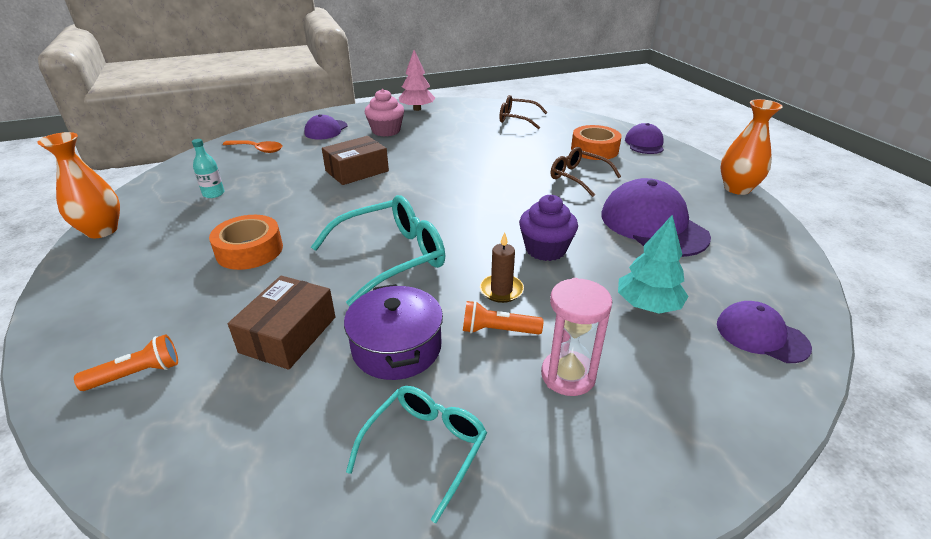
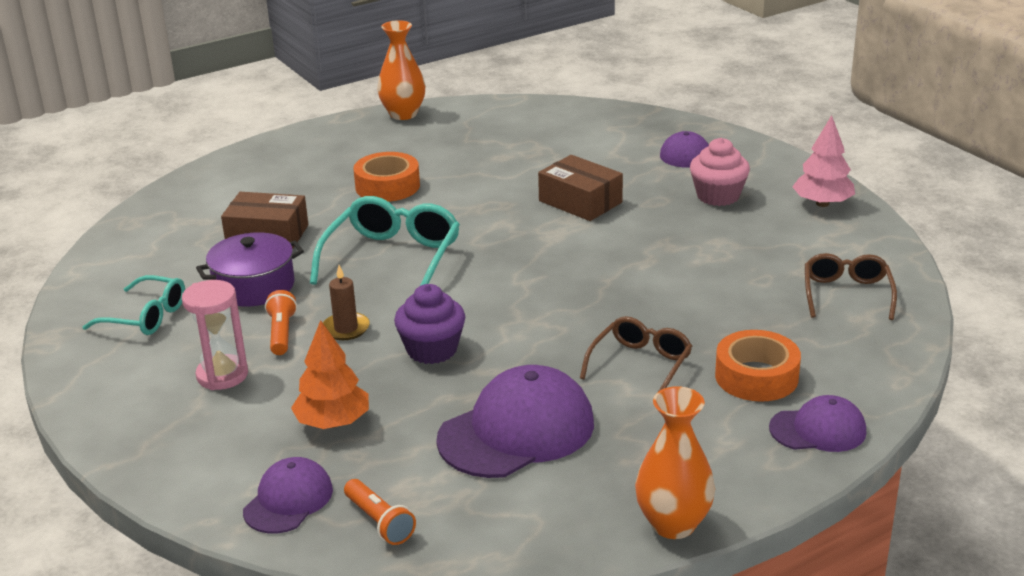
camera: 80 degrees right, 5 degrees down
orange flashlight [74,334,178,391] -> orange flashlight moved to [344,479,416,545]
turquoise bottle [192,139,224,198] -> none
orange spoon [223,140,283,153] -> none
turquoise glasses [311,195,445,307] -> turquoise glasses turned 120 degrees counterclockwise [310,196,460,286]
turquoise tree [618,215,689,313] -> orange tree [291,320,369,429]

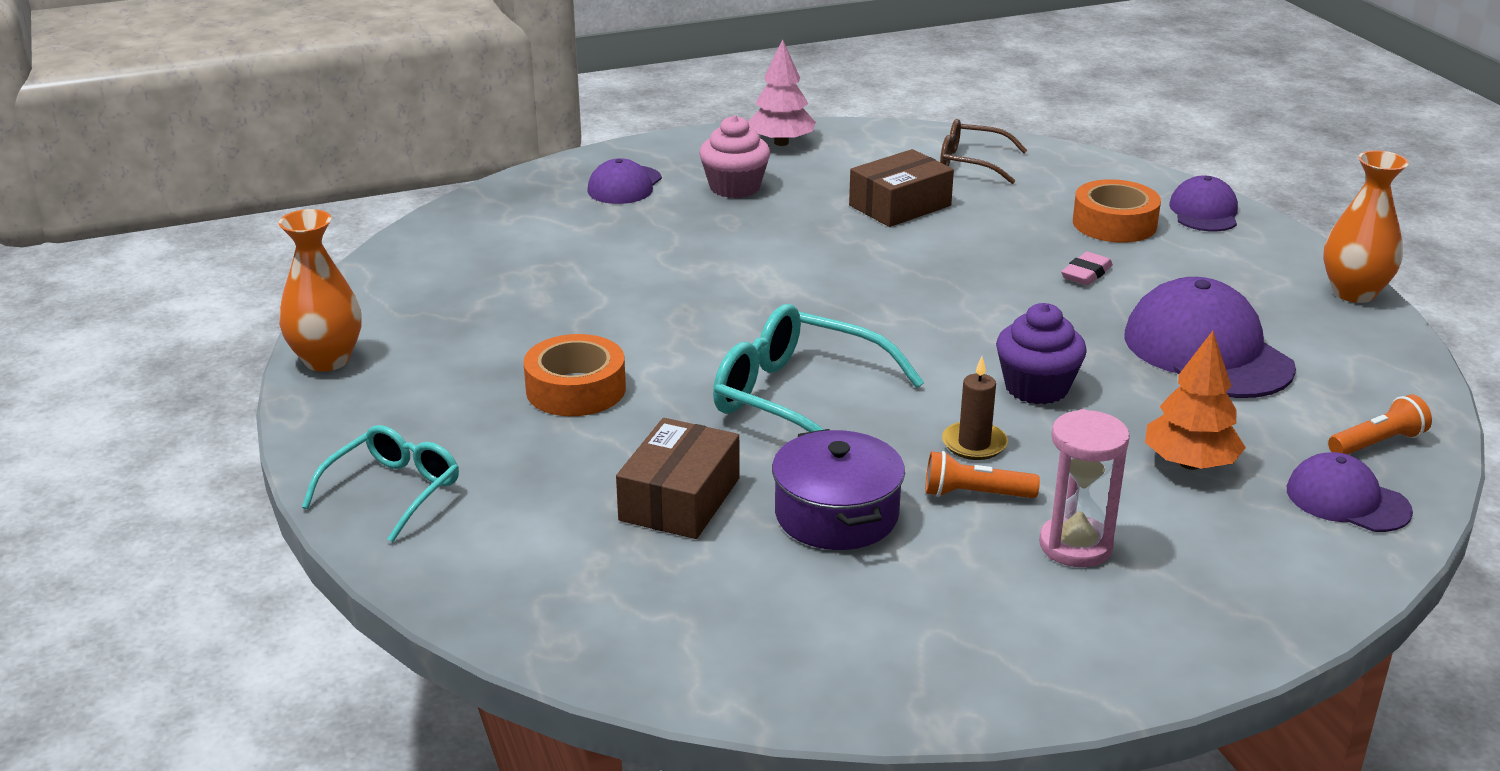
camera: 80 degrees left, 0 degrees up
turquoise glasses [83,275,185,335] -> turquoise glasses moved to [302,425,459,542]
brown box [538,155,623,221] -> brown box moved to [849,149,954,227]
brown glasses [580,316,692,391] -> pink eraser [1061,252,1113,285]

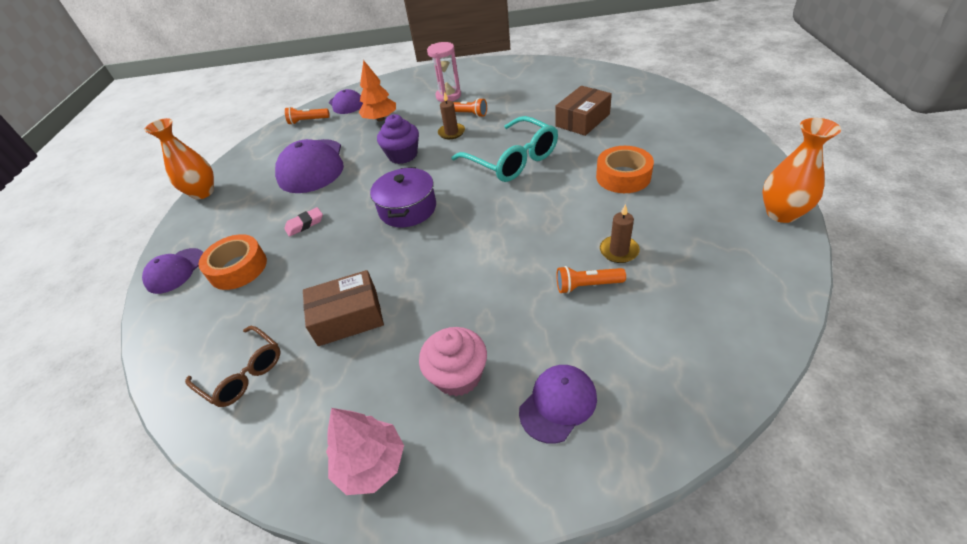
camera: 155 degrees left, 15 degrees up
turquoise glasses [302,425,459,542] -> none
purple pot [772,429,905,550] -> purple pot moved to [370,167,436,227]
none -> orange flashlight [556,266,626,294]
none -> brown candle [600,204,640,263]

